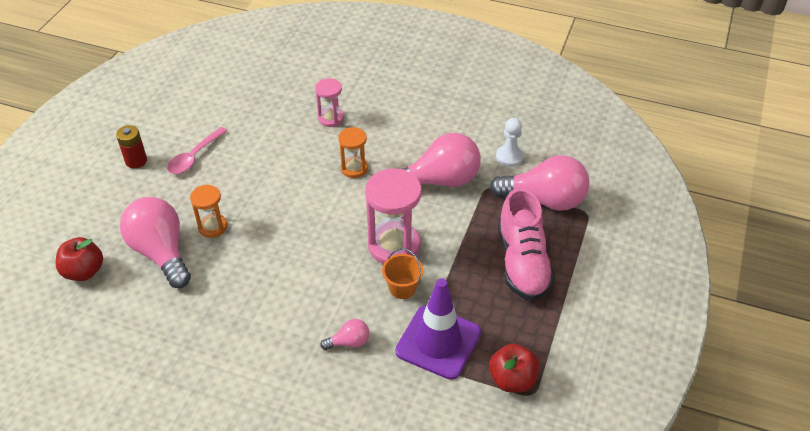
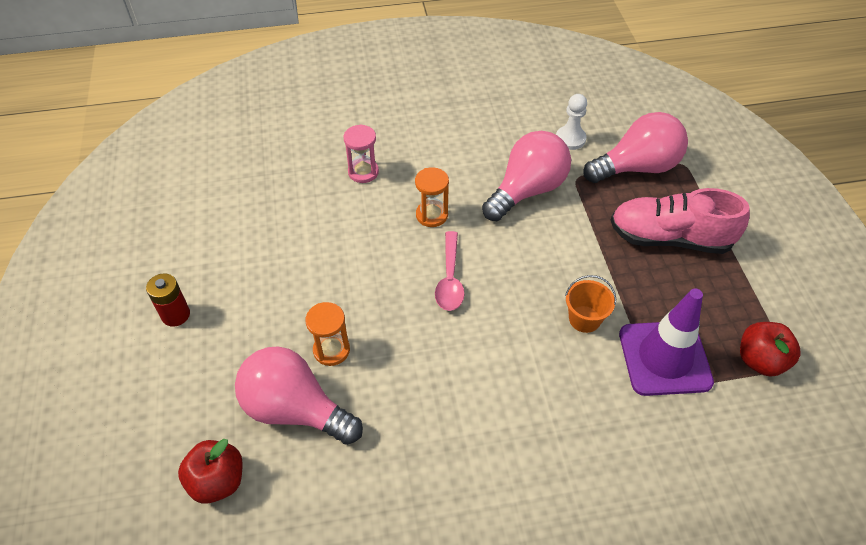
camera: 30 degrees left, 5 degrees up
pink spoon [167,127,227,174] -> pink spoon moved to [435,231,465,311]
pink light bulb [320,319,369,350] -> none
pink hourglass [365,169,422,264] -> none
pink shoe [498,188,555,301] -> pink shoe turned 135 degrees clockwise [611,188,750,254]

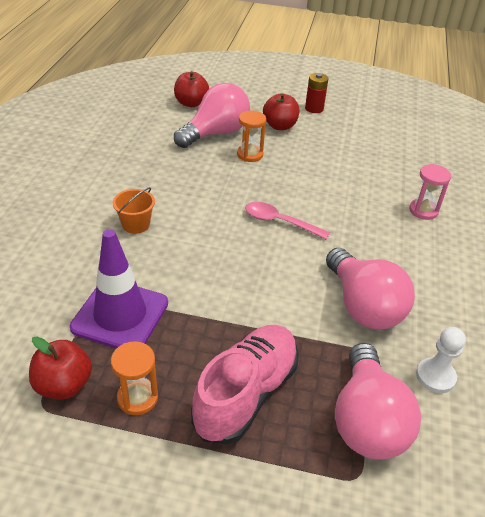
camera: 110 degrees right, 10 degrees down
orange hourglass [415,167,449,227] -> orange hourglass moved to [111,341,158,415]
orange bucket [565,275,616,333] -> orange bucket moved to [113,187,155,234]
none -> red apple [263,94,299,130]

